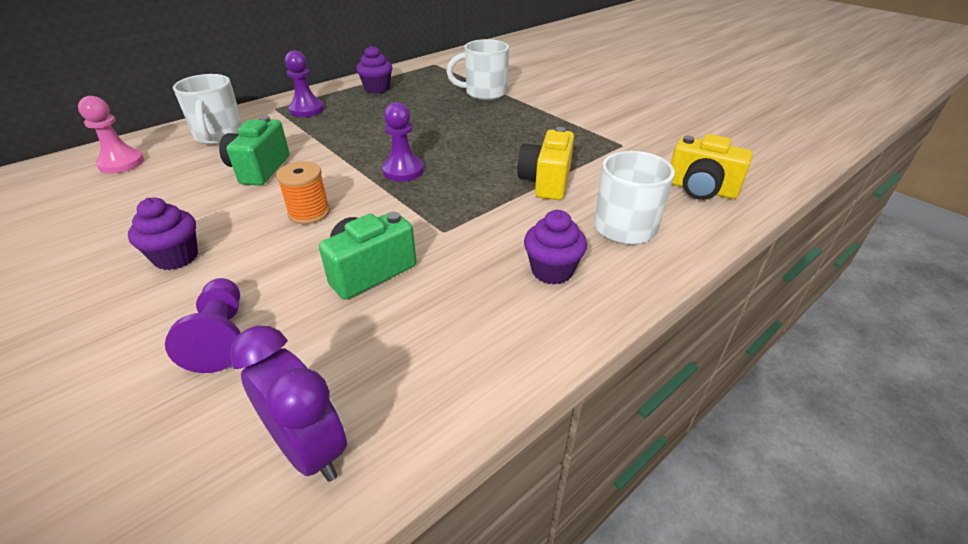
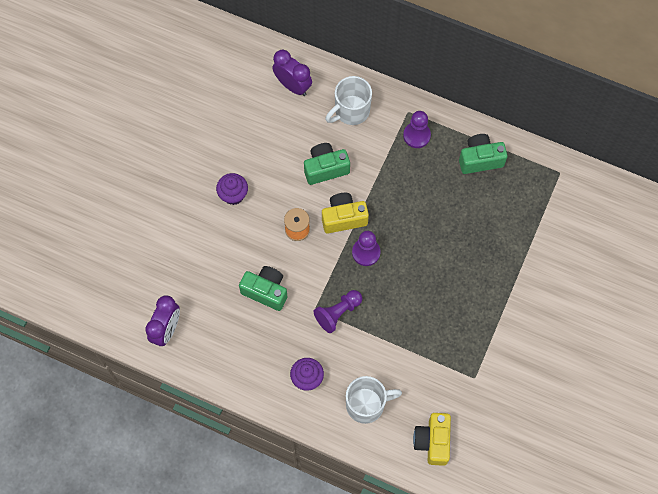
camera: 65 degrees right, 30 degrees up
pink pawn [78,96,144,174] -> purple clock [272,50,312,96]
purple pawn [165,278,240,373] -> purple pawn moved to [314,290,362,333]
purple cupcake [356,45,393,94] -> green camera [459,134,508,174]
white mug [446,39,509,100] -> none
yellow camera [517,127,574,200] -> yellow camera moved to [322,193,369,234]

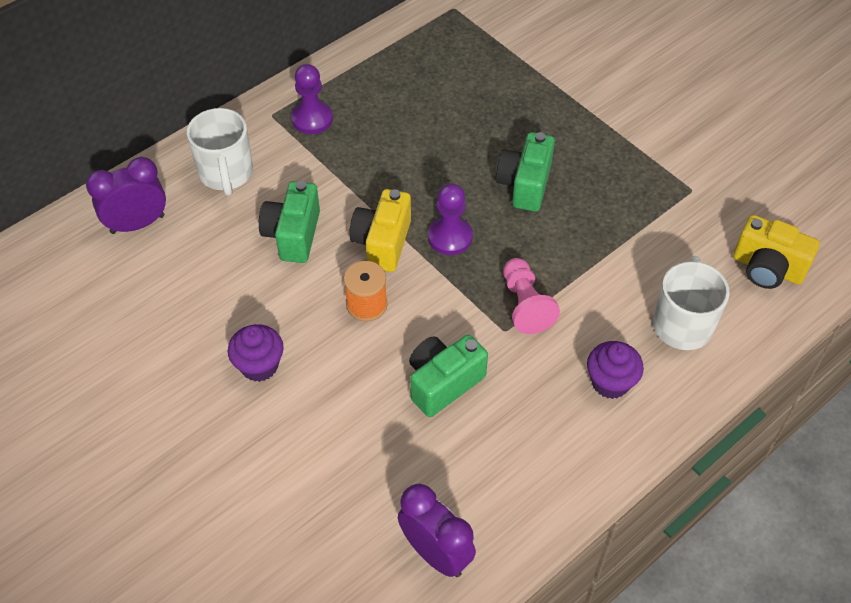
camera: 65 degrees left, 15 degrees down
purple pawn [314,290,362,333] -> pink pawn [503,258,560,334]
green camera [459,134,508,174] -> green camera moved to [496,132,555,212]

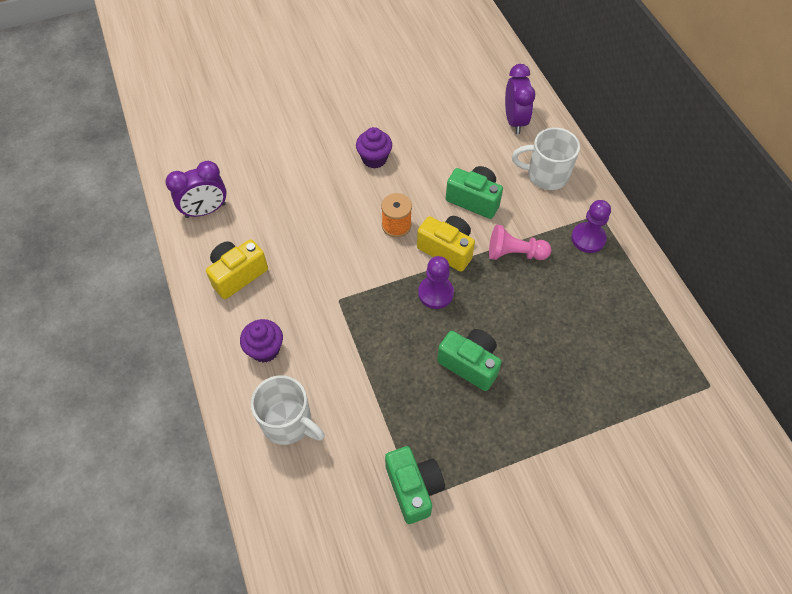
camera: 110 degrees right, 5 degrees up
green camera [409,335,488,417] -> green camera moved to [385,446,445,524]
pink pawn [503,258,560,334] -> pink pawn moved to [489,225,551,260]
yellow camera [733,215,820,289] -> yellow camera moved to [206,239,268,299]

